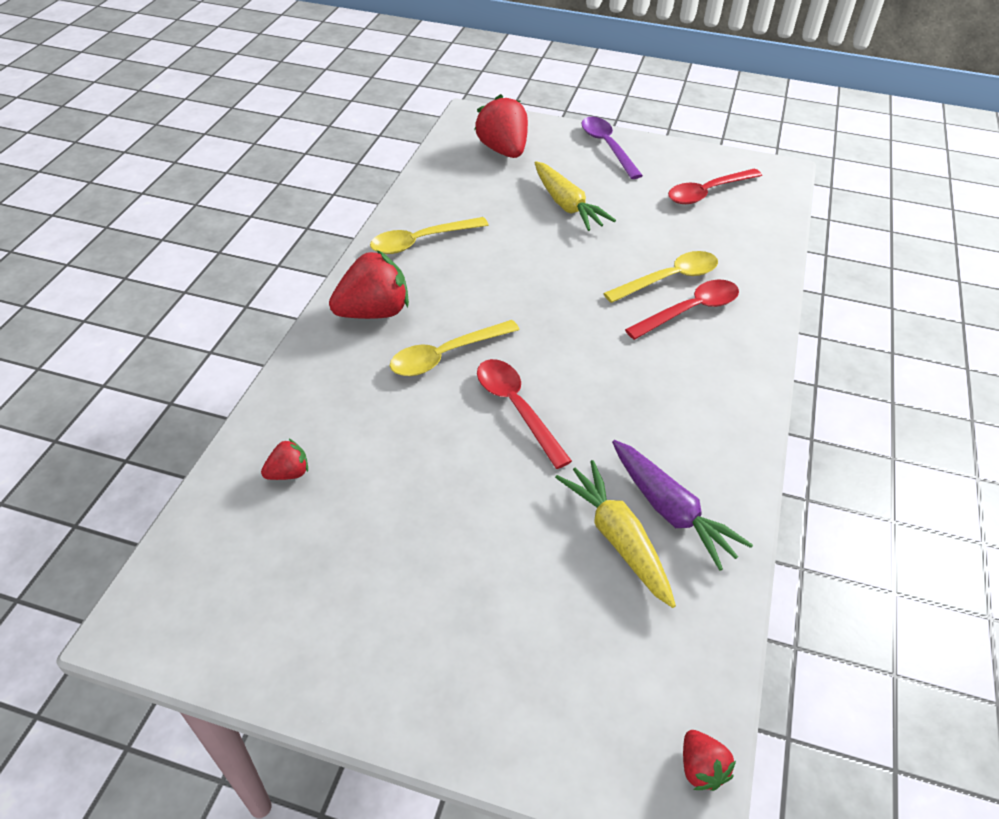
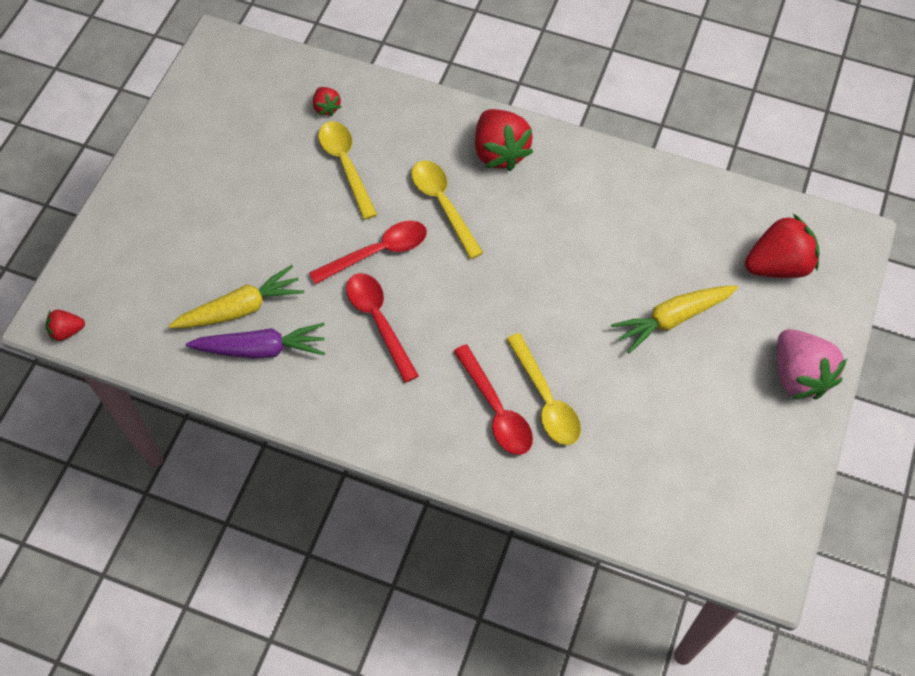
camera: 95 degrees right, 15 degrees up
yellow spoon [370,217,489,254] -> yellow spoon moved to [318,121,377,220]
purple spoon [581,117,643,179] -> pink strawberry [777,329,847,399]
purple carrot [612,440,753,571] -> purple carrot turned 150 degrees counterclockwise [186,323,325,359]
red spoon [668,169,762,204] -> red spoon moved to [346,273,419,383]

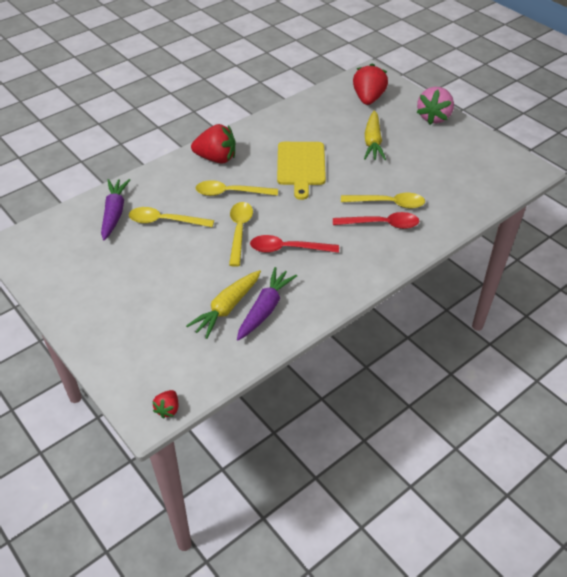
camera: 60 degrees left, 15 degrees down
yellow carrot [169,265,304,328] -> yellow carrot turned 150 degrees counterclockwise [186,270,261,339]
red spoon [309,221,427,284] -> yellow spoon [229,202,253,267]
red strawberry [313,87,342,117] -> purple carrot [101,179,130,240]
pink strawberry [777,329,847,399] -> pink strawberry turned 105 degrees clockwise [416,87,454,125]
none -> yellow cutting board [277,142,326,200]

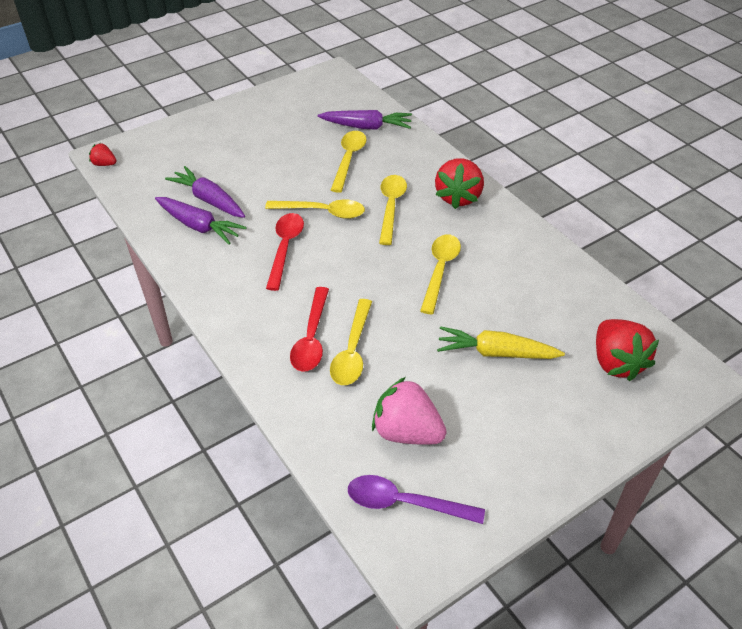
camera: 95 degrees right, 0 degrees up
yellow carrot [186,270,261,339] -> purple carrot [165,166,245,218]
yellow cutting board [277,142,326,200] -> yellow spoon [420,234,461,314]
red strawberry [353,63,388,105] -> red strawberry turned 60 degrees clockwise [596,319,659,381]
pink strawberry [416,87,454,125] -> pink strawberry moved to [372,377,447,445]
none -> purple spoon [348,475,485,524]

